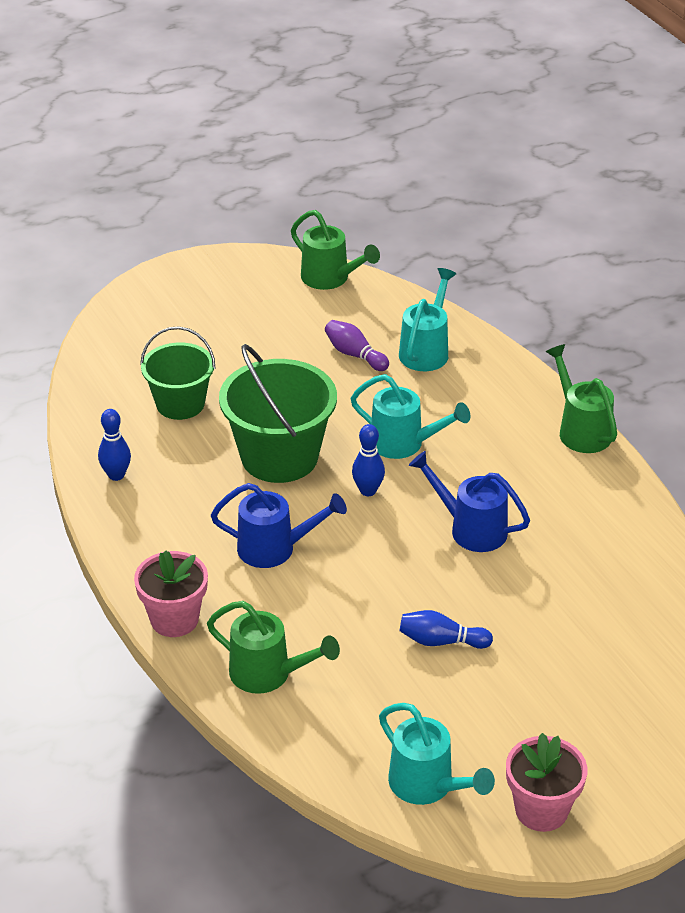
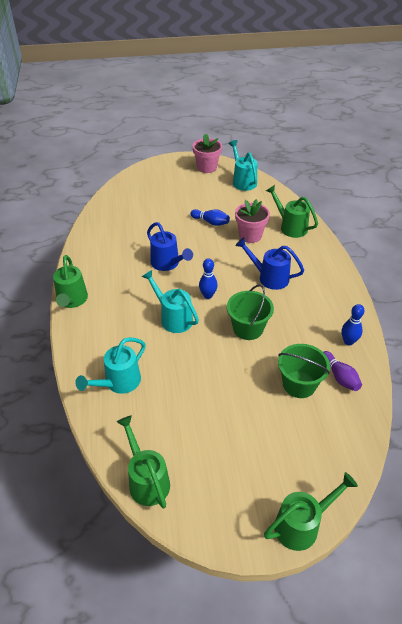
camera: 160 degrees left, 5 degrees up
pink flower pot [134,550,208,637] -> pink flower pot moved to [235,199,270,243]
green bucket [219,344,337,483] -> green bucket [227,285,274,340], size x0.65
purple bowling pin [325,320,389,371] -> purple bowling pin moved to [323,351,362,391]
none -> green watering can [264,472,358,551]

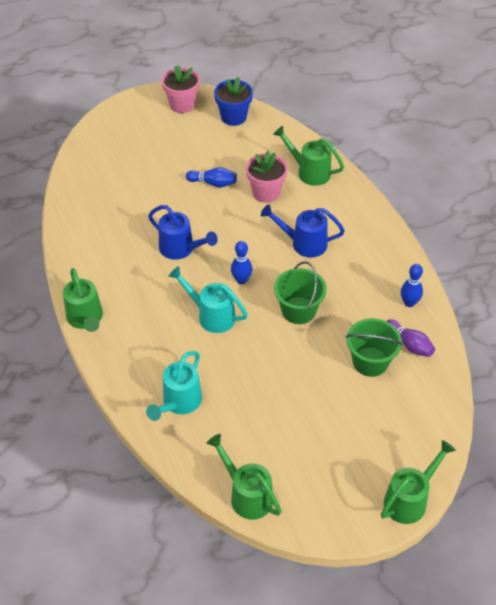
camera: 15 degrees left, 5 degrees up
turquoise watering can [228,140,257,191] -> blue flower pot [214,77,253,126]

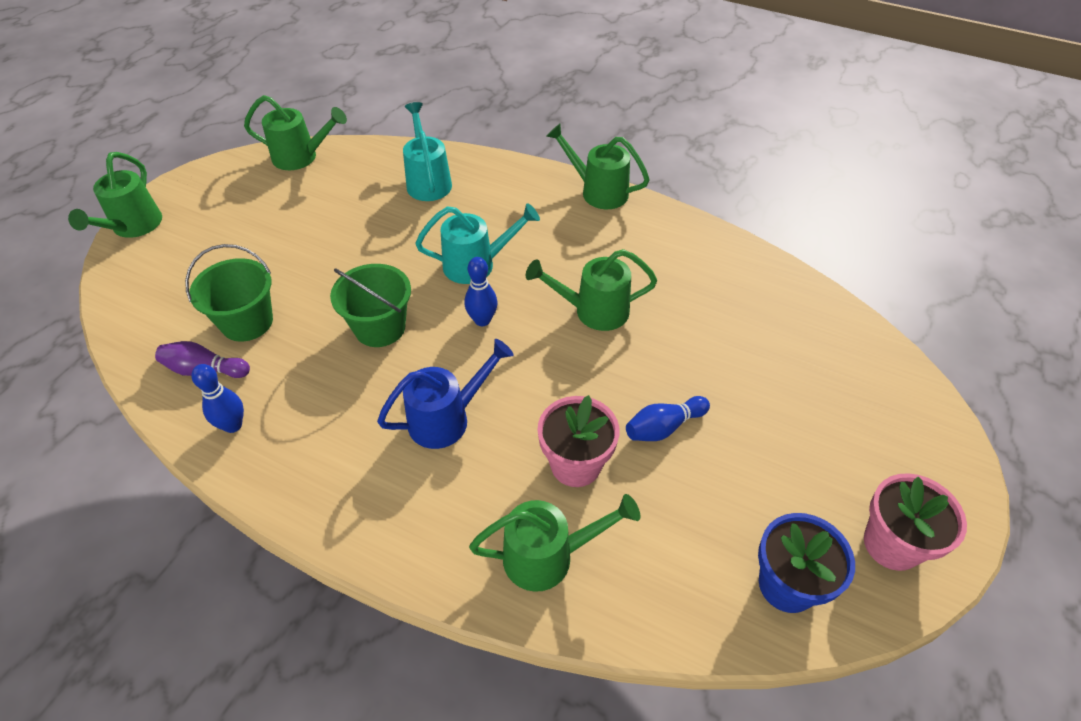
camera: 140 degrees right, 0 degrees up
blue watering can [148,205,218,260] -> green watering can [526,249,657,331]

